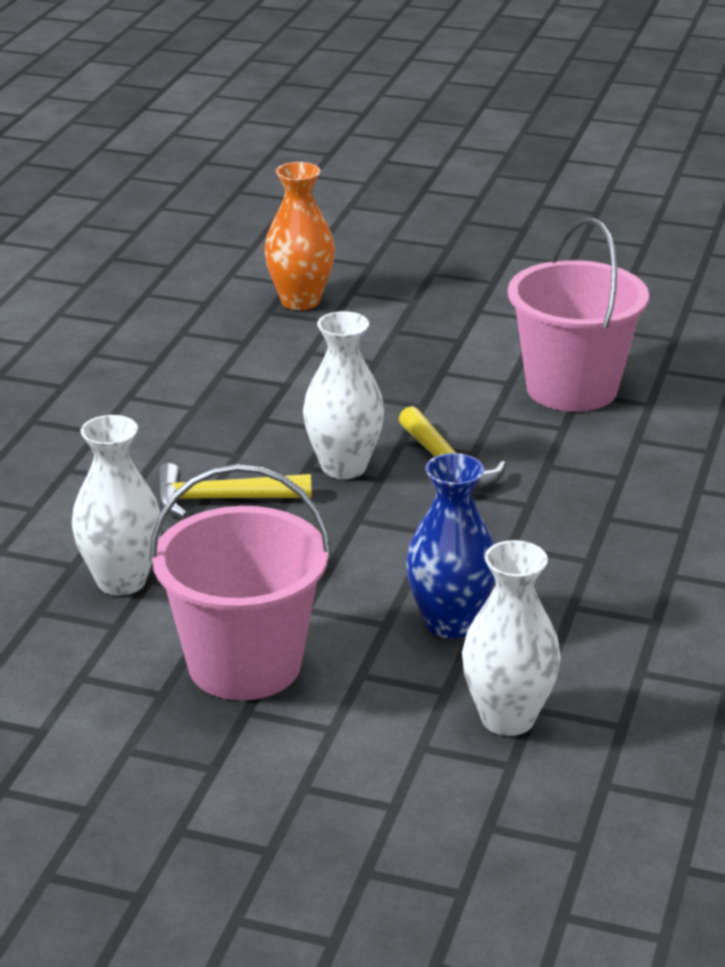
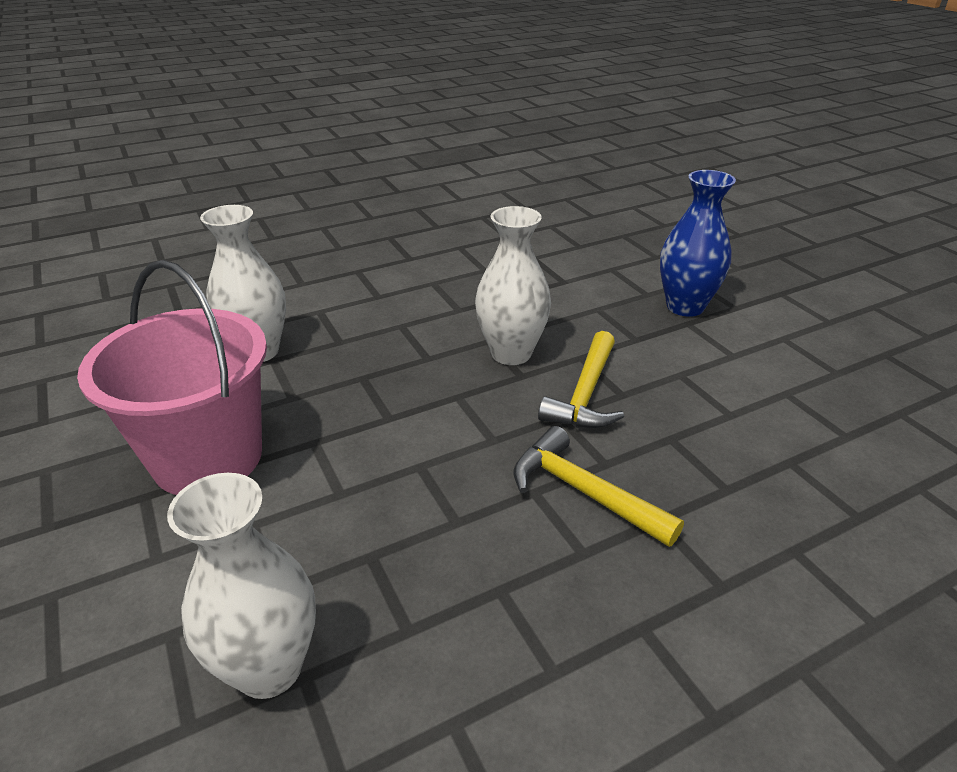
camera: 45 degrees right, 5 degrees up
yellow hammer [156,463,312,518] -> yellow hammer moved to [514,426,684,547]
orange vase [264,162,335,310] -> none
blue vase [406,453,495,638] -> blue vase moved to [660,170,736,317]
pink bucket [508,218,649,412] -> none

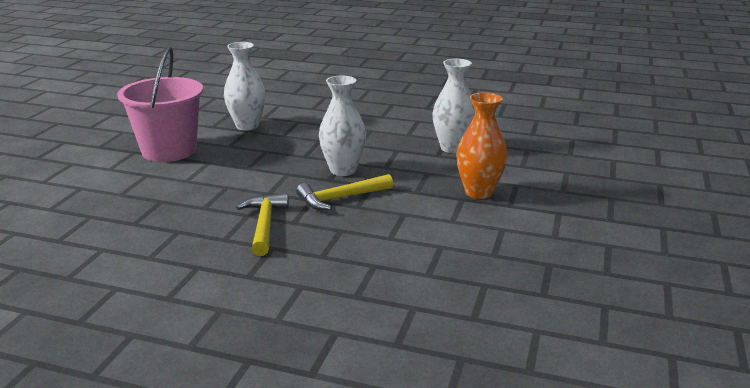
camera: 45 degrees right, 10 degrees down
white vase [167,473,316,699] -> white vase moved to [432,59,475,153]
blue vase [660,170,736,317] -> orange vase [456,92,507,199]

